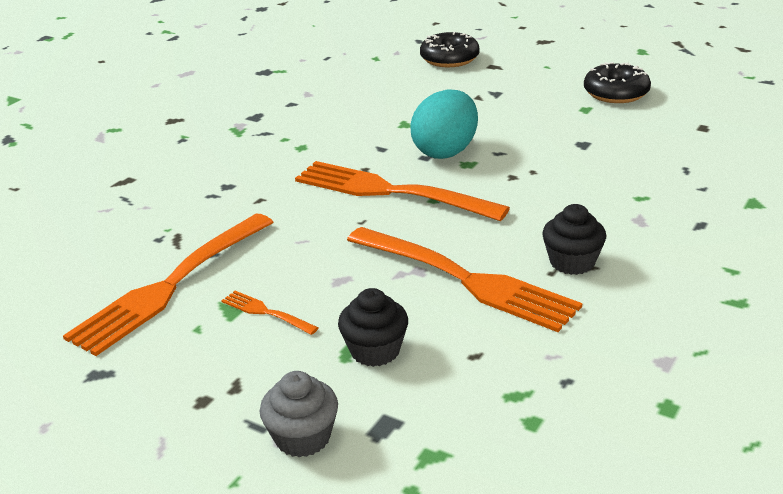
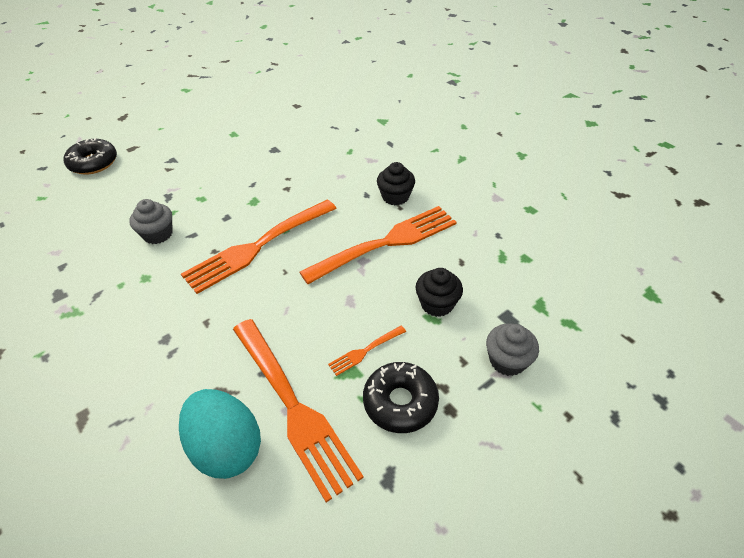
camera: 70 degrees left, 15 degrees up
turquoise egg [410,89,478,159] -> turquoise egg moved to [179,389,261,479]
black donut [584,62,651,103] -> black donut moved to [363,362,439,433]
none -> grey cupcake [129,199,172,244]

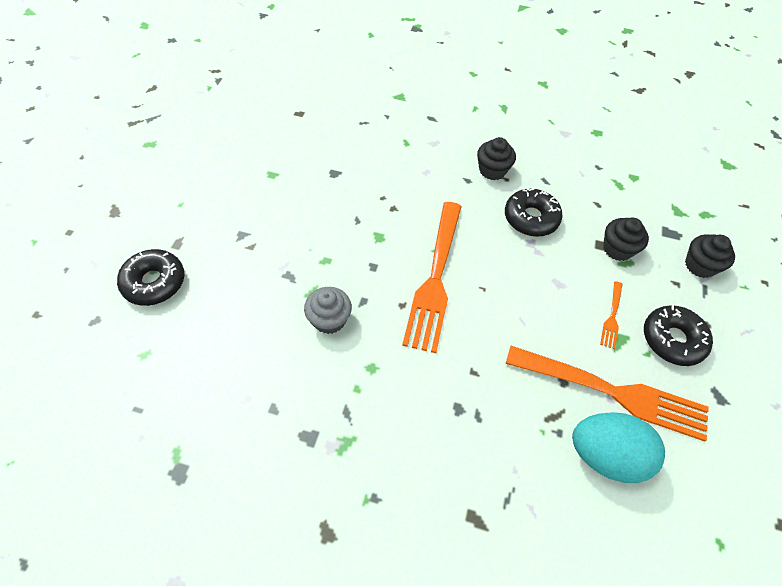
camera: 40 degrees left, 10 degrees up
orange fork [299,206,457,284] -> black donut [505,188,562,237]
grey cupcake [486,323,539,376] -> black cupcake [685,235,735,278]

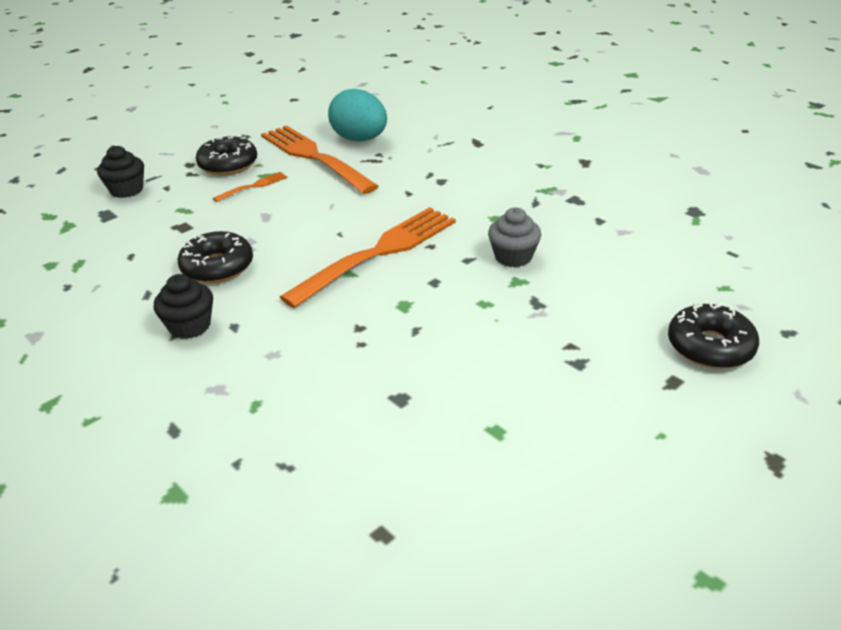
camera: 145 degrees left, 20 degrees down
black cupcake [603,217,649,261] -> none

